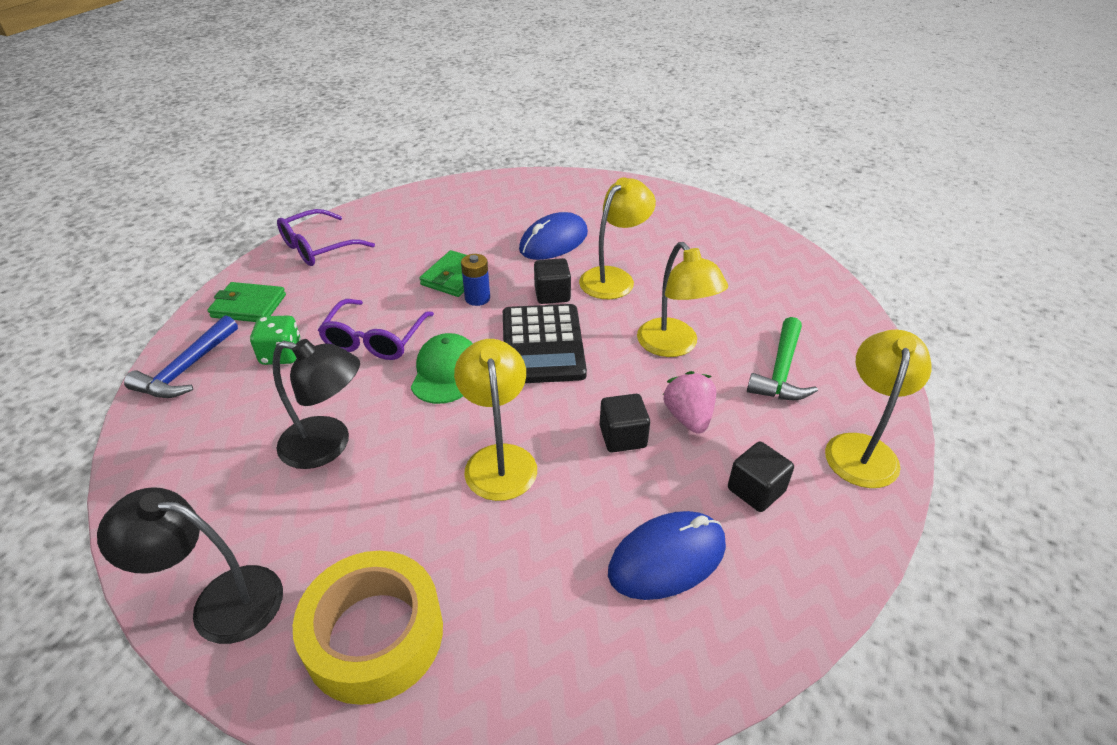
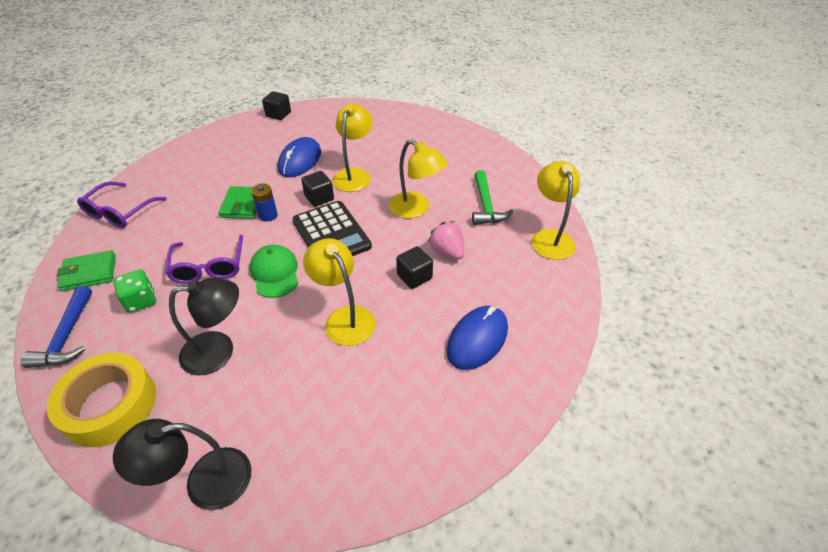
camera: 25 degrees left, 5 degrees up
yellow tape [293,551,443,705] -> yellow tape moved to [47,353,156,447]
black cube [728,442,794,512] -> black cube moved to [262,91,291,120]

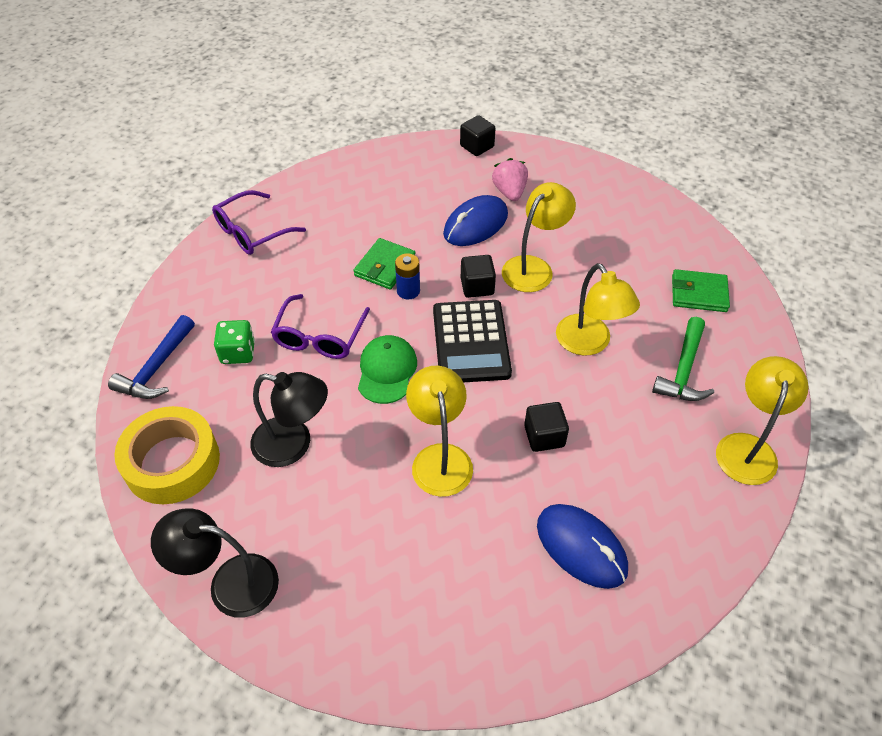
camera: 25 degrees right, 5 degrees up
green wallet [57,250,116,291] -> green wallet moved to [672,269,730,312]
pink strawberry [428,221,464,260] -> pink strawberry moved to [492,158,528,201]
blue mouse [446,306,508,370] -> blue mouse turned 75 degrees clockwise [537,504,628,589]

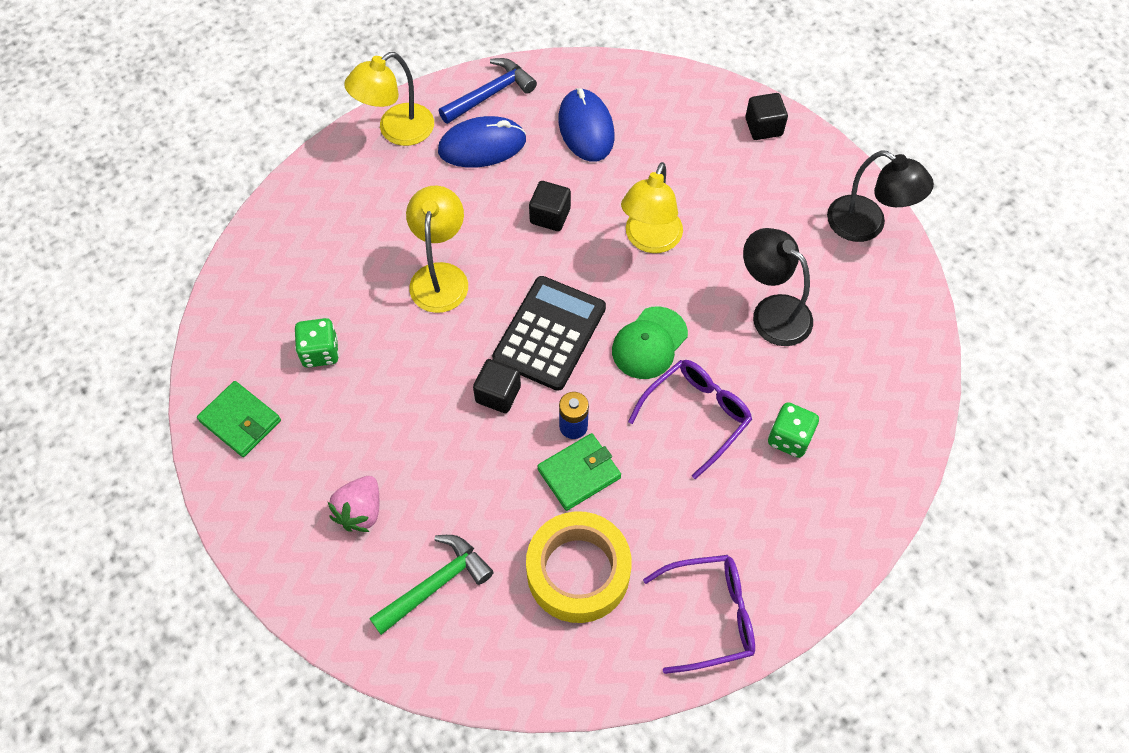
camera: 150 degrees left, 10 degrees up
blue hammer [108,315,195,399] -> blue hammer moved to [439,58,537,124]
yellow tape [114,406,220,504] -> yellow tape moved to [526,511,632,623]
blue mouse [443,195,508,246] -> blue mouse moved to [438,116,526,168]
black cube [460,115,496,156] -> black cube moved to [745,93,788,140]
yellow lamp [502,182,576,292] -> none
green hammer [652,317,714,401] -> green hammer moved to [369,535,494,635]
green wallet [672,269,730,312] -> green wallet moved to [197,381,281,457]
none -> green dice [295,318,339,368]

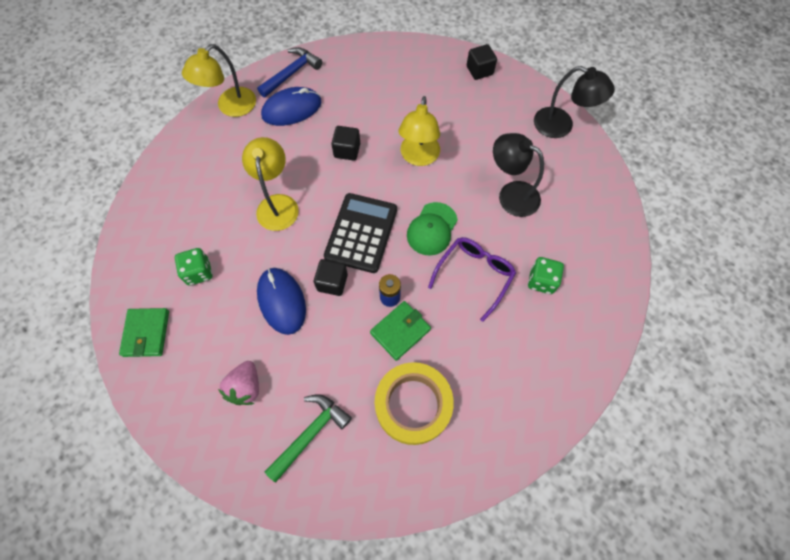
camera: 10 degrees left, 5 degrees up
green wallet [197,381,281,457] -> green wallet turned 60 degrees clockwise [119,308,169,357]
blue mouse [558,88,615,162] -> blue mouse moved to [257,268,306,335]
purple glasses [643,555,755,674] -> none

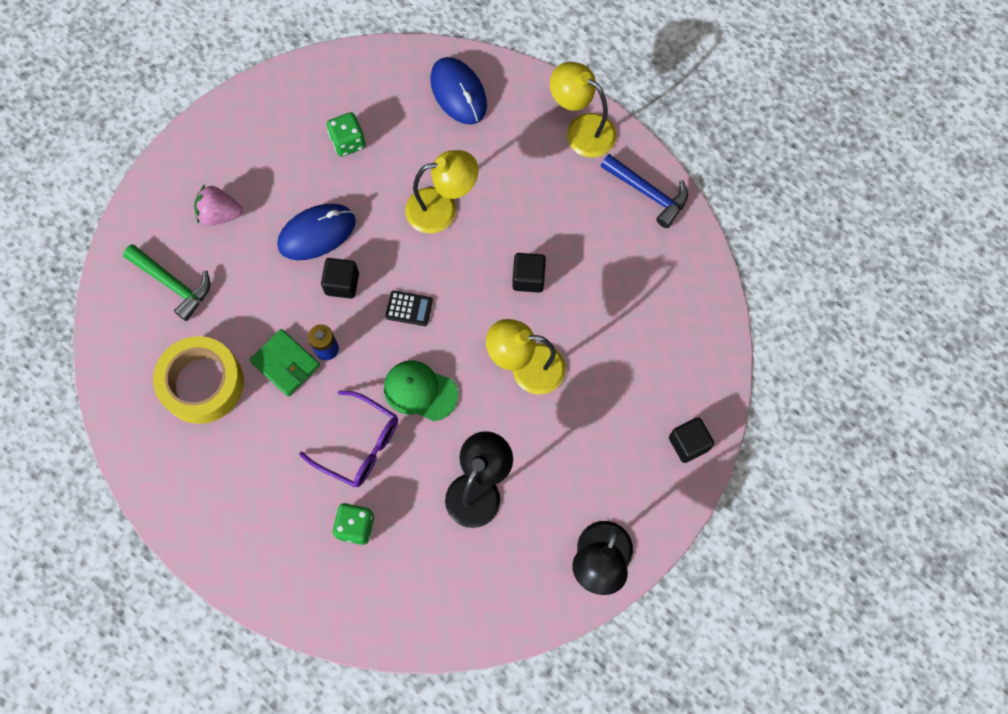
camera: 85 degrees right, 5 degrees up
green wallet [119,308,169,357] -> none
blue mouse [261,87,322,126] -> blue mouse moved to [430,57,487,125]
black calculator [324,193,397,273] -> black calculator [385,290,433,326], size x0.45

